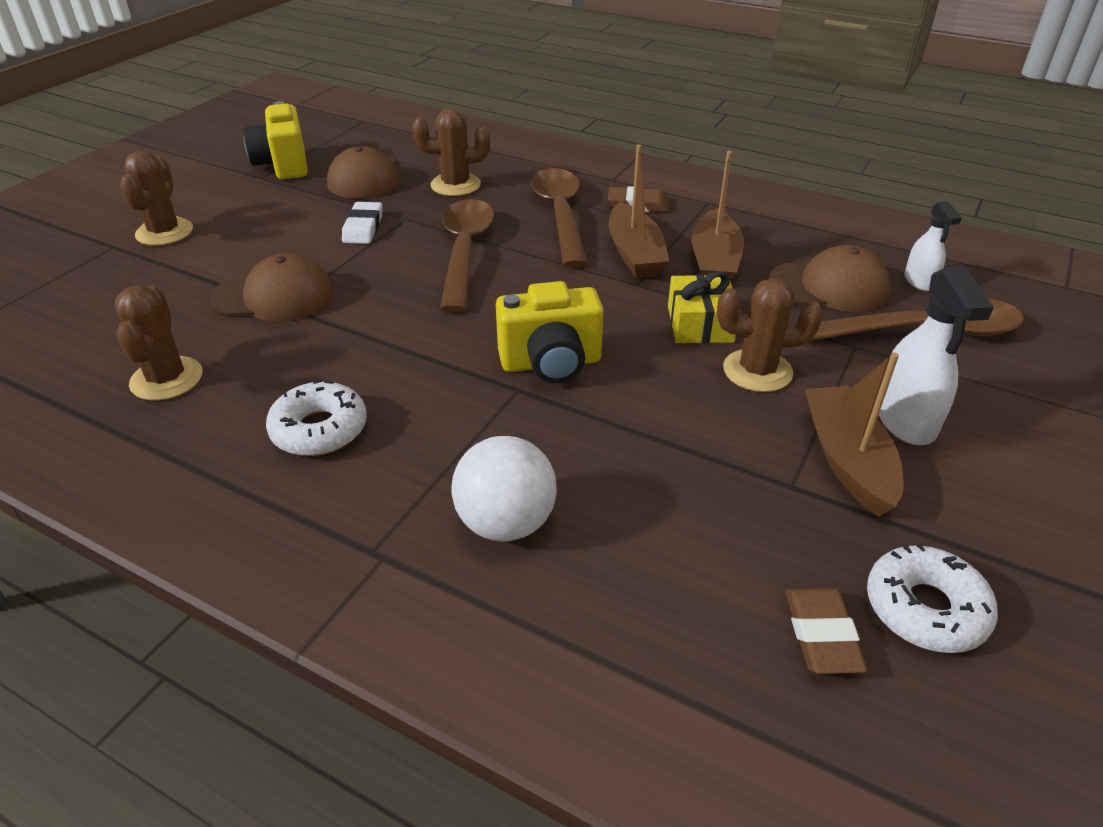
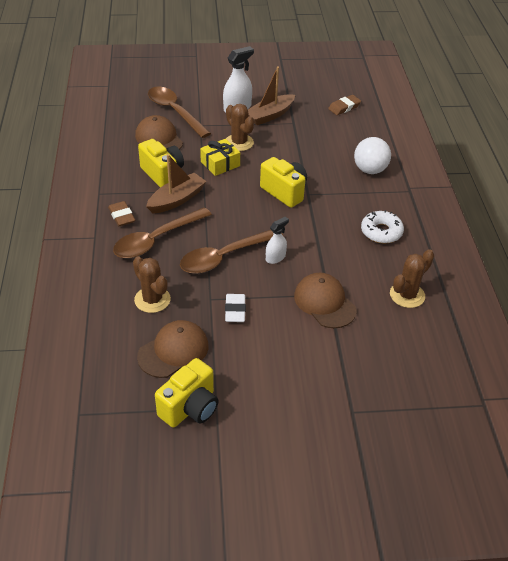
camera: 125 degrees left, 5 degrees up
brown cactus [120,151,193,246] -> none
white eraser [342,202,383,244] -> white eraser turned 60 degrees counterclockwise [225,294,246,322]
brown boat [691,151,744,281] -> yellow camera [138,139,184,188]
white donut [867,543,998,653] -> none
white spray bottle [904,201,961,291] -> white spray bottle moved to [266,217,289,264]

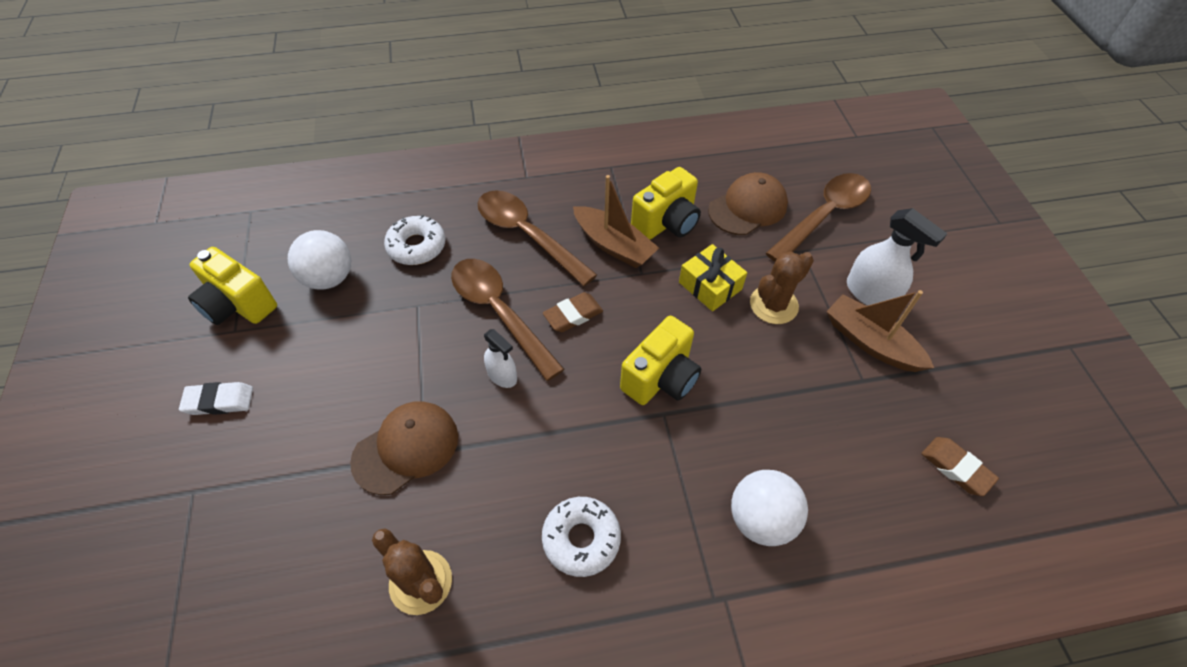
camera: 85 degrees right, 10 degrees up
brown eraser [108,201,135,226] -> brown eraser moved to [543,292,603,332]
brown cactus [133,256,171,313] -> white donut [384,215,446,265]
brown cap [137,320,208,378] -> white ball [288,230,351,290]
white eraser [225,294,246,322] -> white eraser moved to [179,382,253,415]

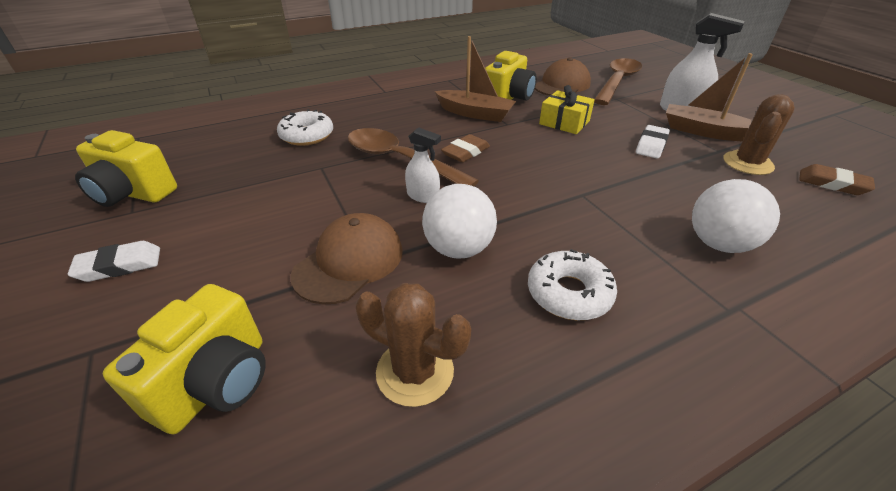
camera: 15 degrees left, 15 degrees down
white ball [288,230,351,290] -> white ball moved to [422,184,497,259]
brown spoon [477,190,597,286] -> none
yellow camera [620,316,701,405] -> yellow camera moved to [103,284,266,434]
brown cactus [750,252,814,324] -> brown cactus moved to [723,94,795,175]
none -> white eraser [636,125,670,159]

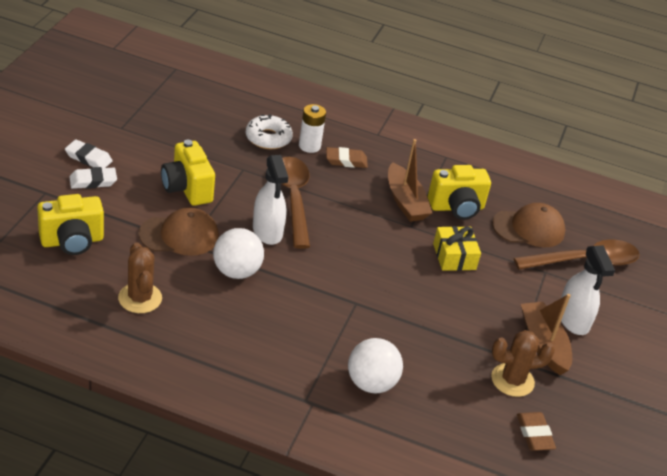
camera: 40 degrees right, 0 degrees up
yellow camera [75,130,177,207] -> yellow camera moved to [161,140,215,206]
white spray bottle [405,127,441,203] -> white spray bottle [253,155,288,245], size x1.64
brown eraser [441,134,490,162] -> brown eraser moved to [326,147,368,168]
white donut [528,249,617,320] -> none
white eraser [636,125,670,159] -> white eraser moved to [69,167,117,189]
none -> white battery [299,104,326,153]

